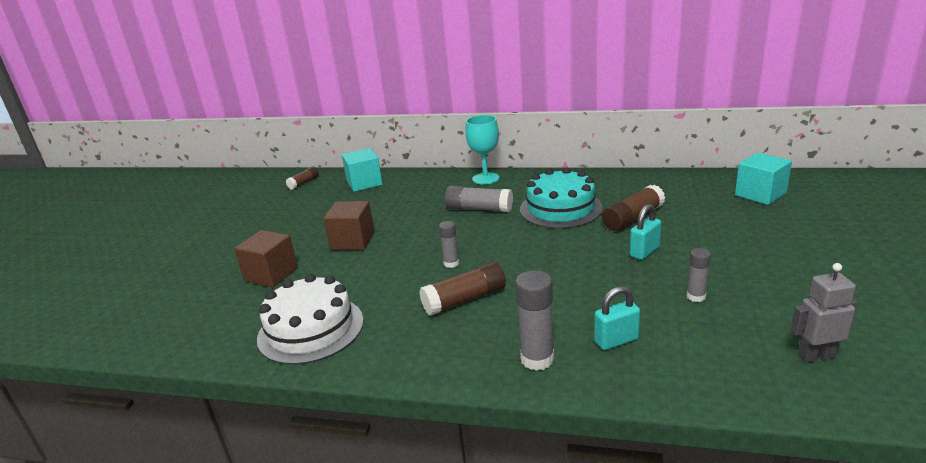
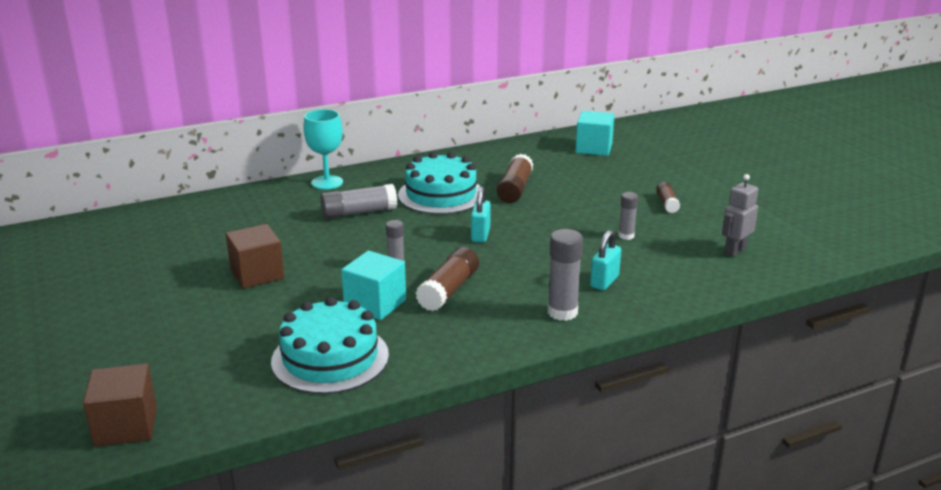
camera: 40 degrees left, 0 degrees up
brown cube [234,230,298,288] -> brown cube moved to [83,364,157,447]
white cake [257,274,364,365] -> turquoise cake [271,297,389,394]
brown glue stick [286,167,319,190] -> brown glue stick moved to [656,182,680,213]
turquoise cube [342,148,383,192] -> turquoise cube moved to [341,251,406,320]
turquoise padlock [630,204,661,260] -> turquoise padlock moved to [471,187,491,242]

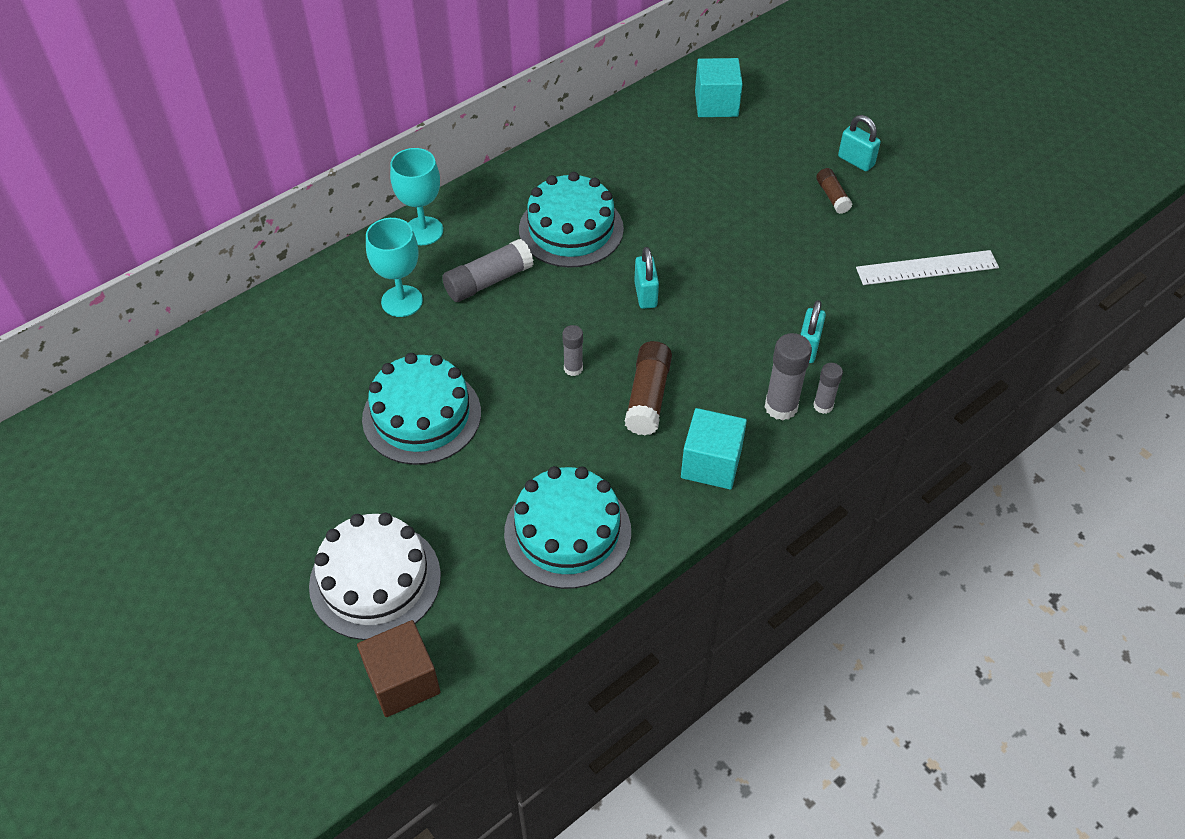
camera: 15 degrees left, 25 degrees up
brown cube [226,224,284,289] -> turquoise cake [362,353,481,465]
turquoise cube [341,251,406,320] -> turquoise cube moved to [681,408,747,489]
brown glue stick [497,154,533,203] -> none
grey glue stick [618,192,638,240] -> grey glue stick moved to [813,363,843,414]
grey robot [722,174,759,257] -> white ruler [856,250,999,285]
none -> white cake [309,513,441,640]
none -> turquoise goblet [366,218,423,317]
none -> turquoise padlock [838,115,881,171]

